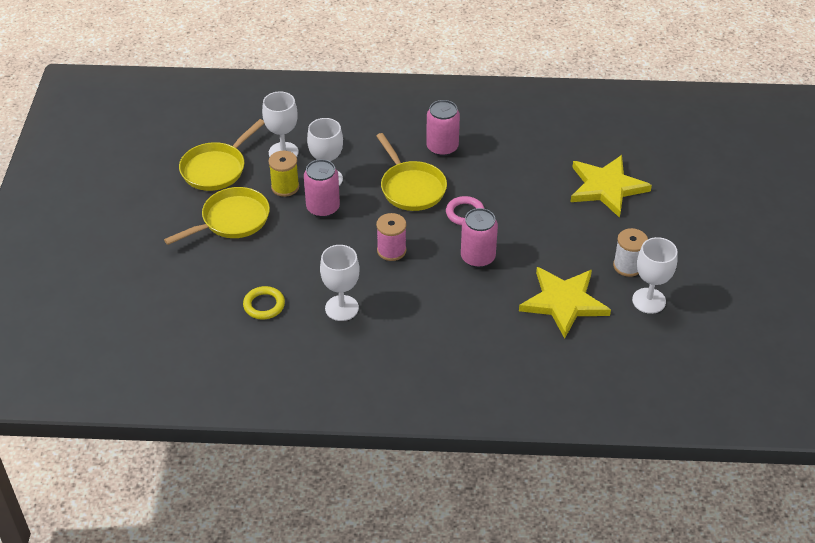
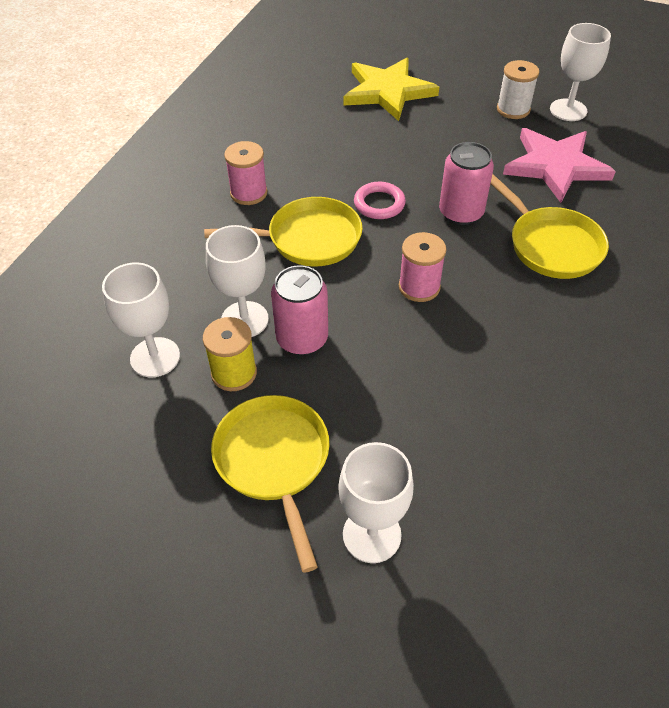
camera: 70 degrees left, 5 degrees up
yellow pan [179,119,265,191] -> yellow pan moved to [490,174,609,279]
yellow ring [243,286,285,319] -> none
white goblet [320,245,360,321] -> white goblet moved to [338,442,414,563]
pink can [426,100,460,156] -> pink spool [224,141,267,205]
yellow star [519,267,611,339] -> pink star [503,128,616,203]

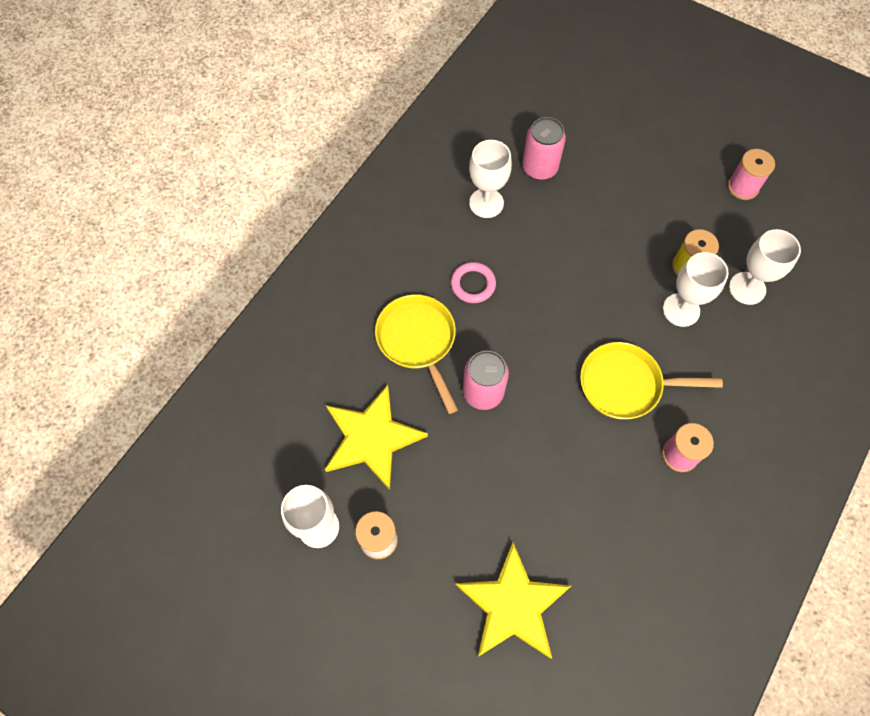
camera: 170 degrees left, 15 degrees up
yellow pan [211,395,330,573] -> none
pink can [271,265,328,355] -> pink can moved to [522,117,566,180]
white goblet [338,442,414,563] -> white goblet moved to [469,140,512,218]
pink ring [354,182,406,219] -> pink ring moved to [451,262,496,303]
pink spool [399,232,446,302] -> pink spool moved to [728,149,775,200]
pink star [503,128,616,203] -> yellow star [325,385,428,490]

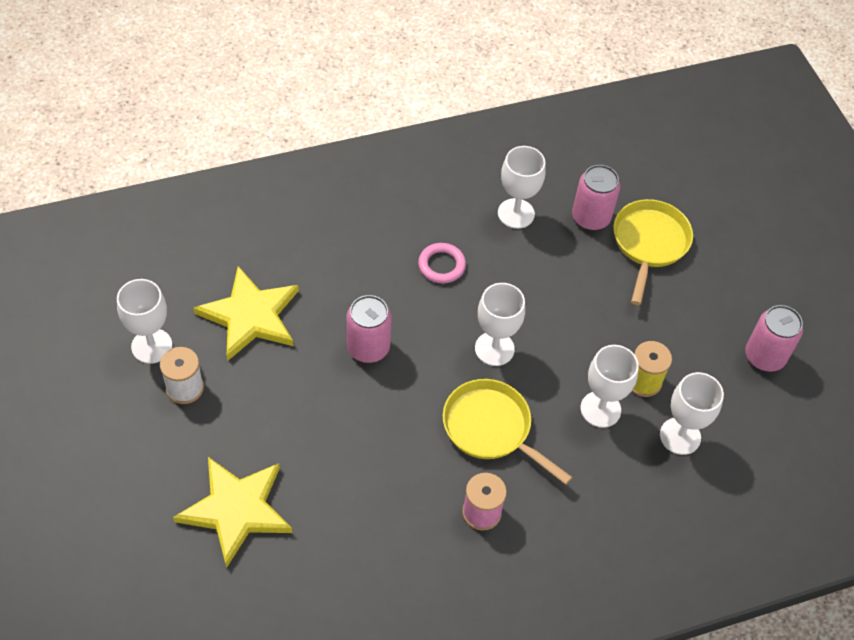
camera: 35 degrees right, 10 degrees down
yellow pan [375,294,458,414] -> yellow pan moved to [613,199,693,305]
pink spool [728,149,775,200] -> pink can [745,305,803,372]
none -> white goblet [475,283,525,366]

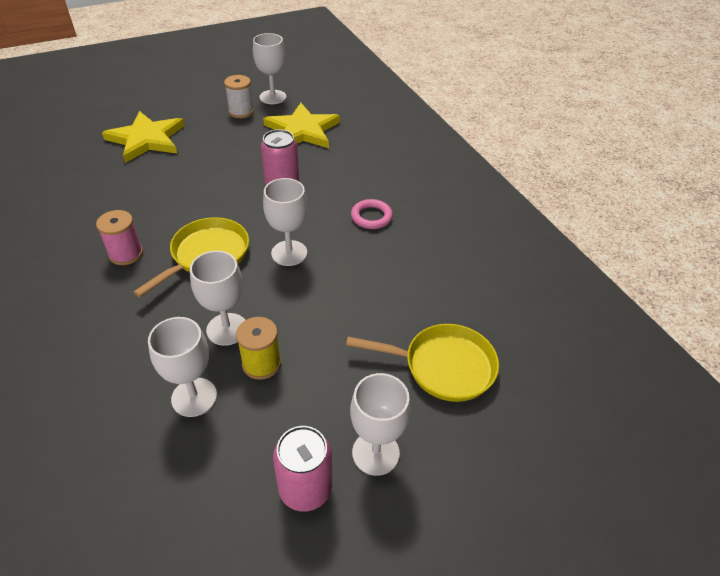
camera: 85 degrees right, 10 degrees down
white goblet [498,146,546,229] -> white goblet moved to [350,373,410,476]
pink can [572,165,620,230] -> none

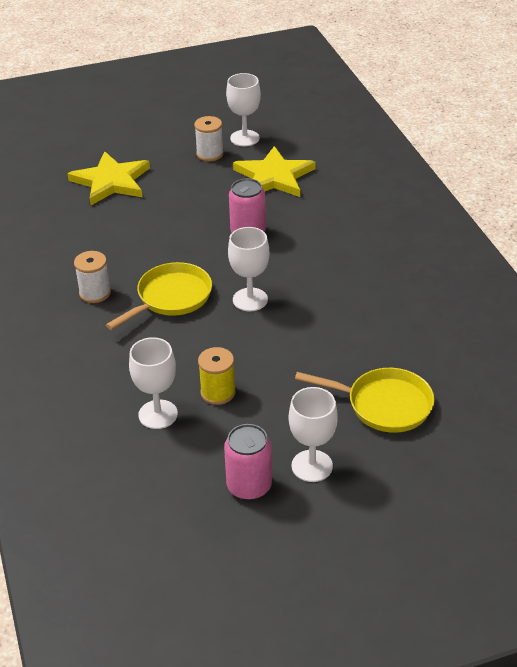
camera: 10 degrees right, 5 degrees down
pink spool [96,210,143,265] -> white spool [74,251,111,303]
white goblet [190,251,245,346] -> none
pink ring [351,199,393,229] -> none

